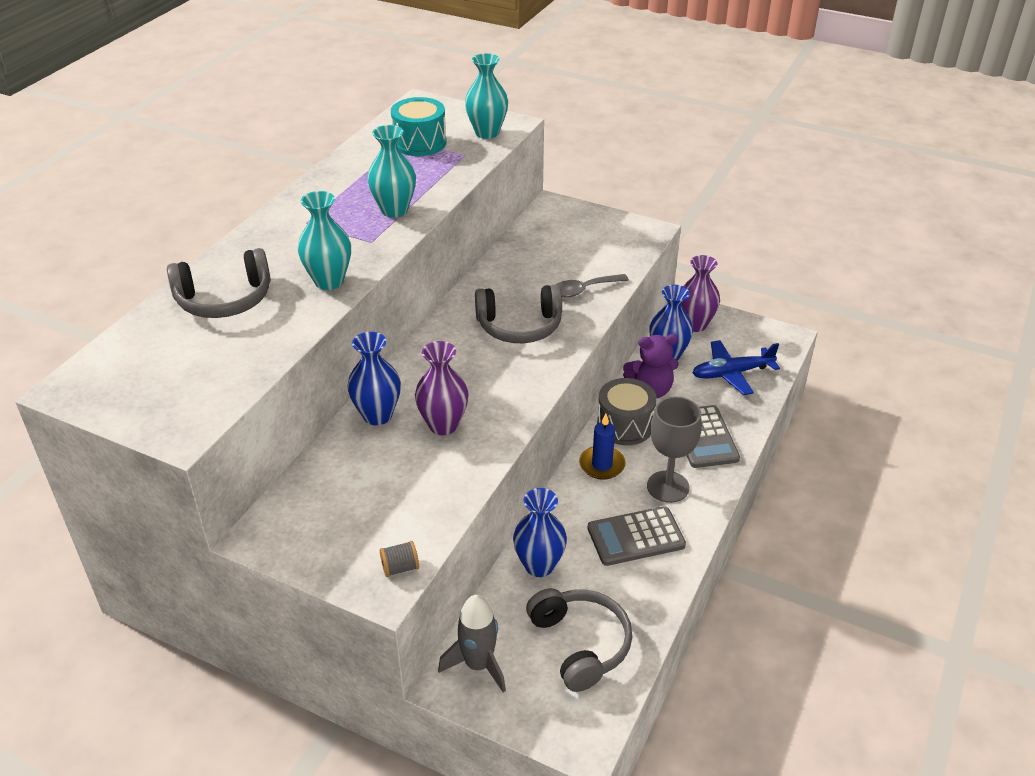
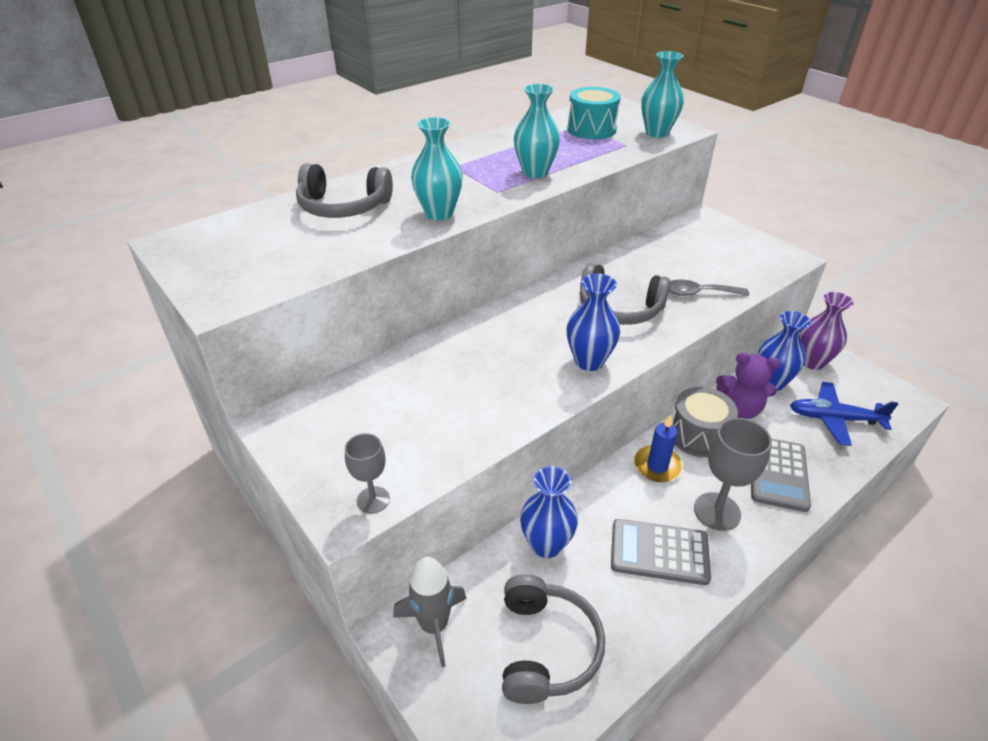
camera: 25 degrees right, 0 degrees up
blue vase [347,332,401,425] -> blue vase moved to [566,274,620,371]
grey spool [380,541,419,577] -> grey goblet [345,433,390,514]
purple vase [415,341,469,435] -> none

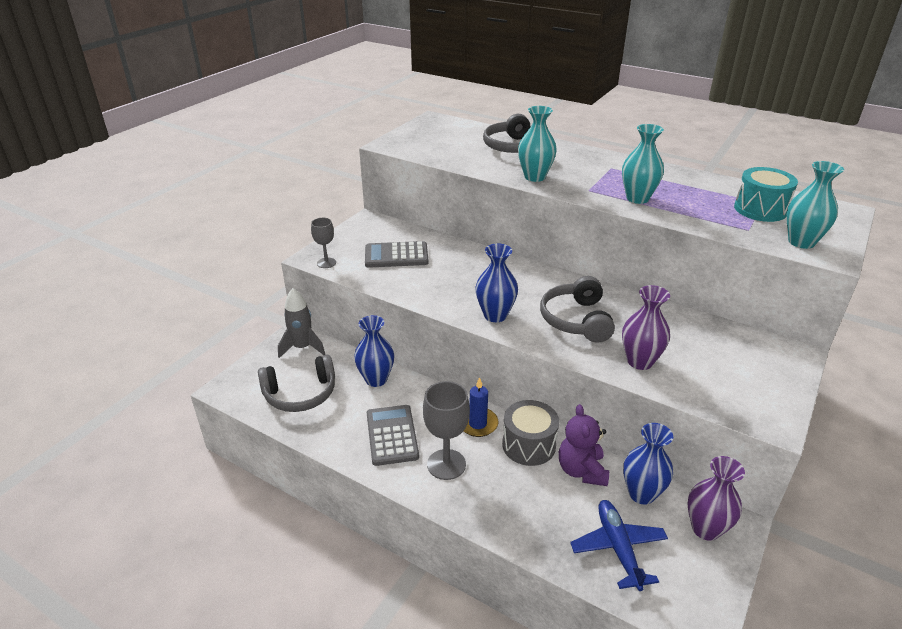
camera: 70 degrees right, 5 degrees down
grey spoon [669,279,749,296] -> purple vase [622,285,670,370]
grey calculator [751,439,811,512] -> grey calculator moved to [365,241,429,268]

